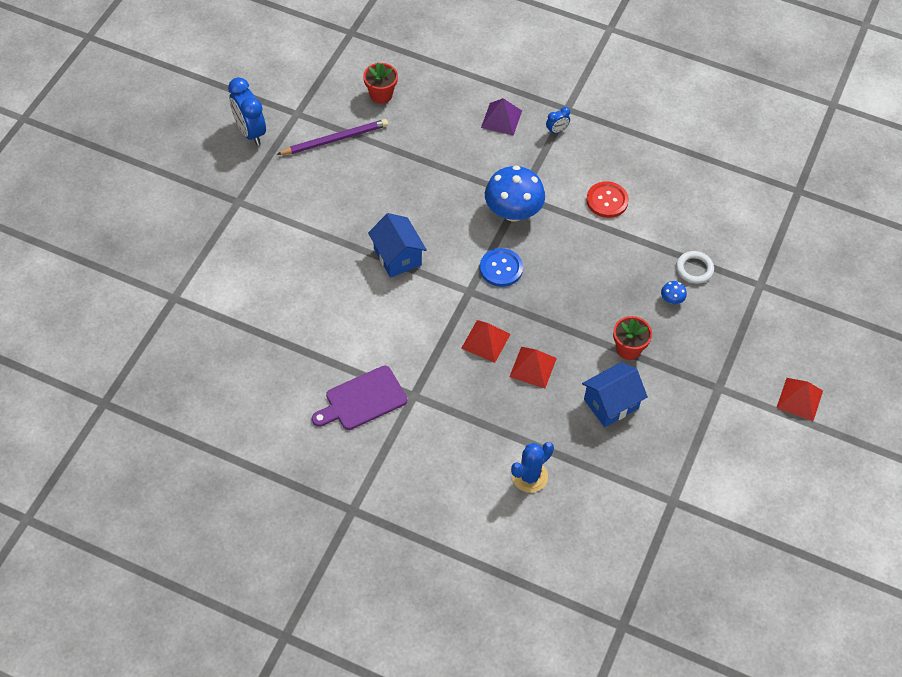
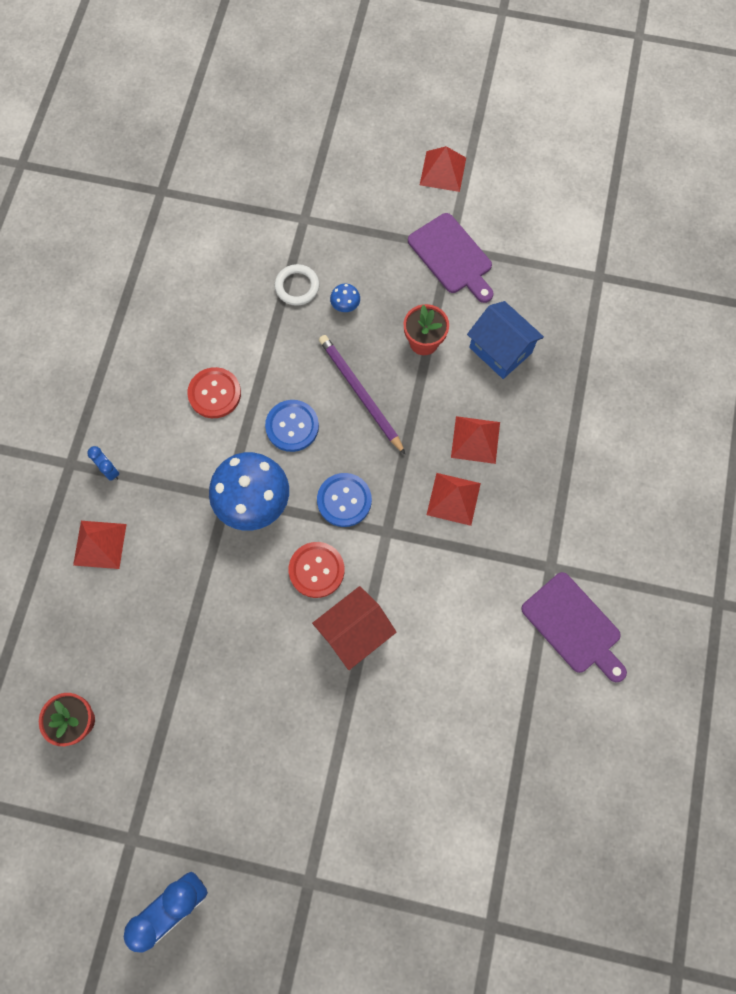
camera: 100 degrees left, 15 degrees up
purple pencil [277,119,388,155] -> purple pencil moved to [319,335,405,454]
blue house [368,213,427,278] -> red house [312,586,397,670]
purple pyramid [481,98,522,136] -> red pyramid [73,521,127,569]
blue cactus [511,442,554,493] -> none
none -> blue button [265,400,319,452]
none -> red button [289,542,345,598]
none -> purple cutting board [408,213,494,303]

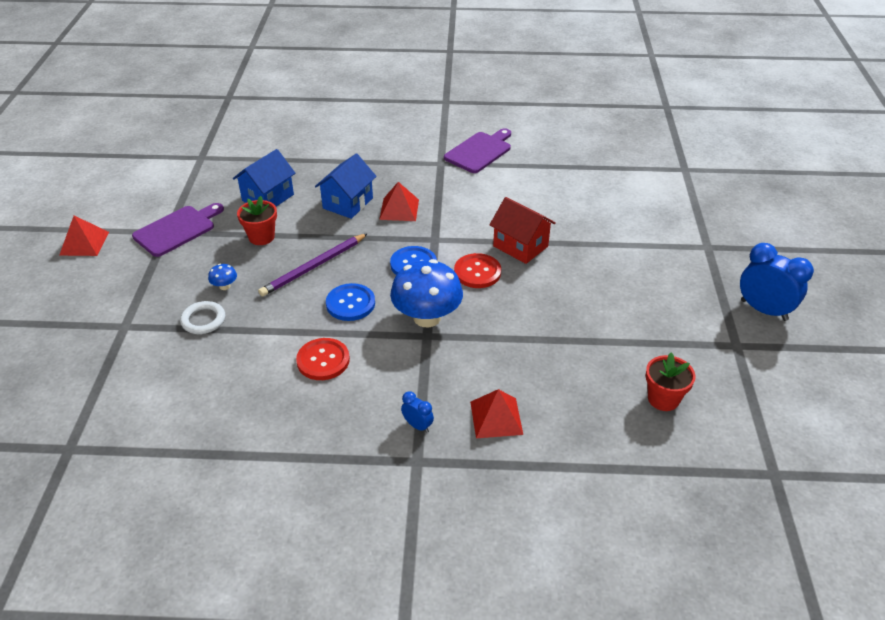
camera: 100 degrees left, 30 degrees down
blue clock [87,446,119,481] -> blue clock turned 90 degrees clockwise [401,391,434,433]
red pyramid [451,416,500,464] -> blue house [315,153,377,219]

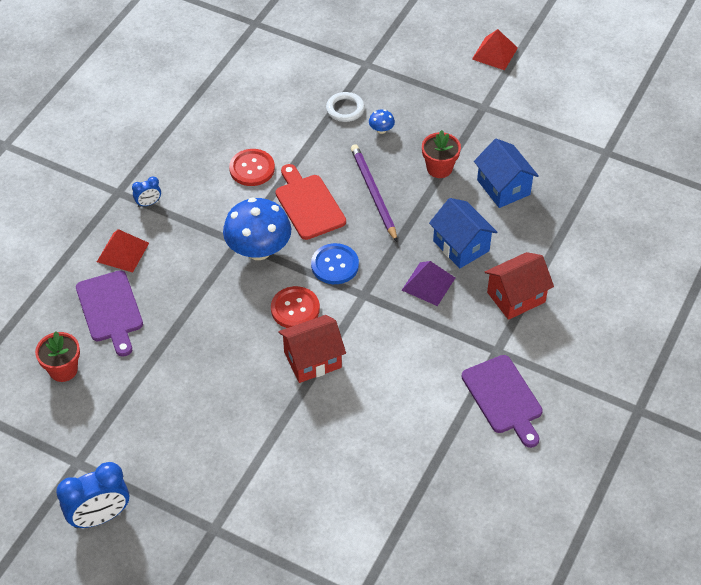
camera: 115 degrees right, 10 degrees up
purple cutting board [132,203,224,257] -> purple cutting board moved to [76,270,143,357]
blue button [326,283,375,321] -> red cutting board [275,164,346,240]
red pyramid [379,182,419,221] -> purple pyramid [402,261,455,306]
none -> red house [485,252,554,320]

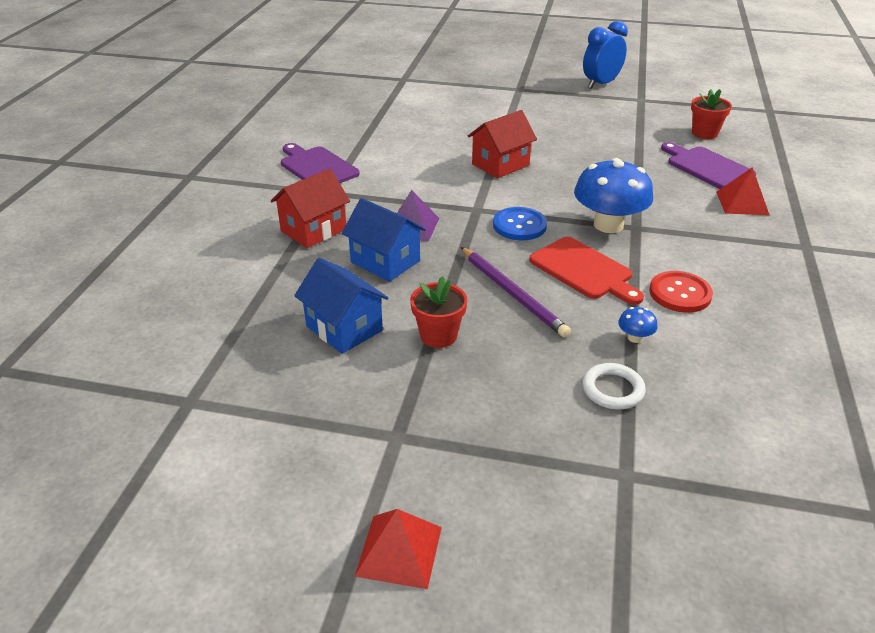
camera: 165 degrees right, 15 degrees down
blue clock [132,176,161,207] -> none
red button [271,286,320,328] -> none
blue mushroom [369,109,395,134] -> blue mushroom moved to [618,307,658,343]

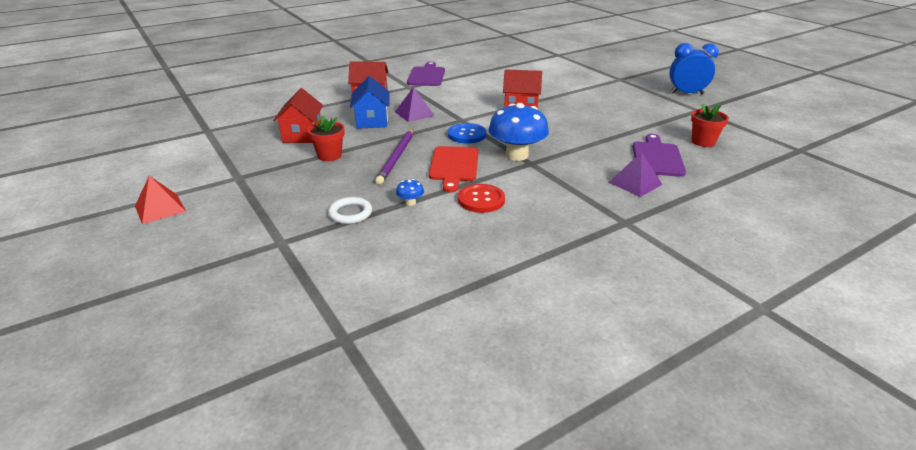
camera: 45 degrees right, 5 degrees down
blue house [294,258,388,354] -> red house [273,88,323,143]
red pyramid [716,167,769,215] -> purple pyramid [608,152,663,197]

